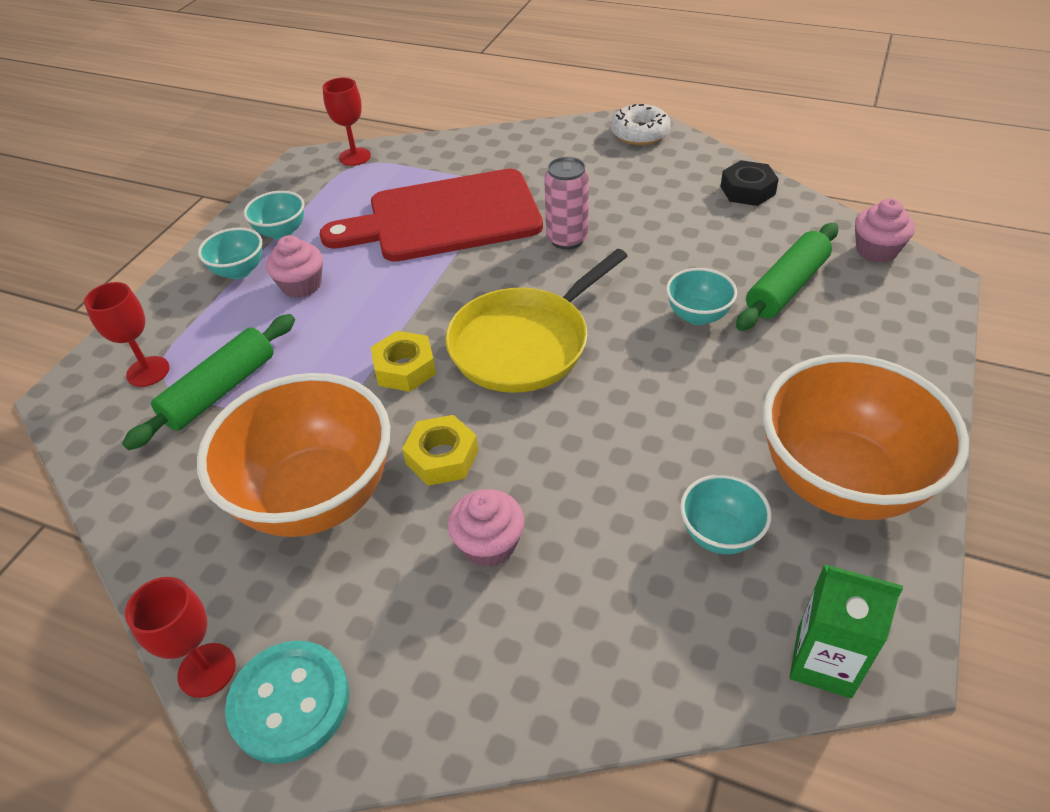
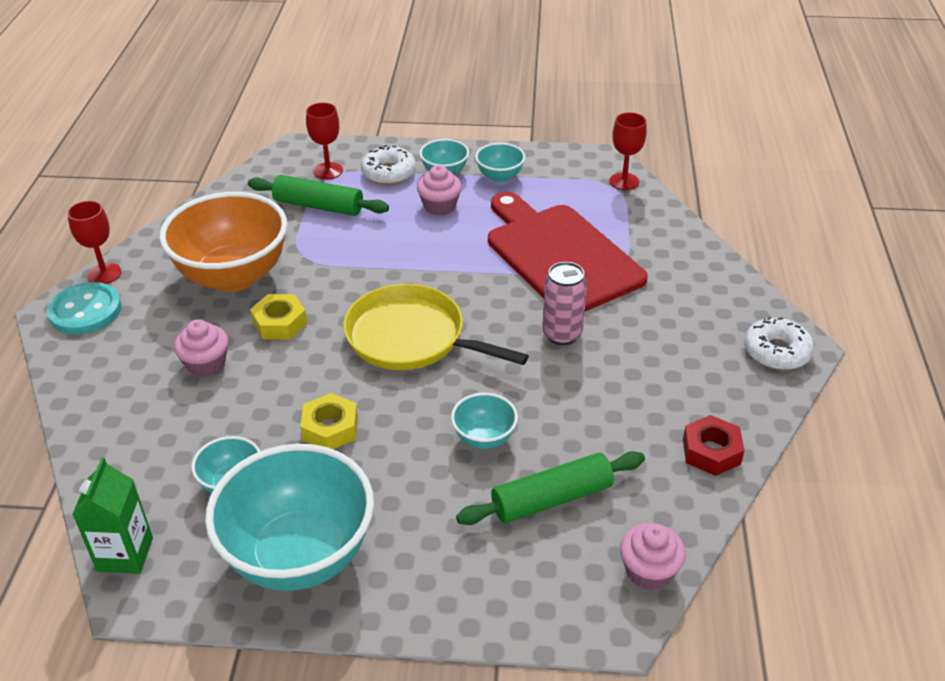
camera: 70 degrees right, 5 degrees down
yellow nut [371,331,436,392] -> yellow nut moved to [300,393,358,449]
black nut [720,160,779,206] -> red nut [683,415,745,476]
green rolling pin [736,223,838,331] -> green rolling pin turned 45 degrees counterclockwise [456,451,645,525]
orange bowl [763,354,969,520] -> turquoise bowl [205,444,374,591]
none -> white donut [361,145,416,185]

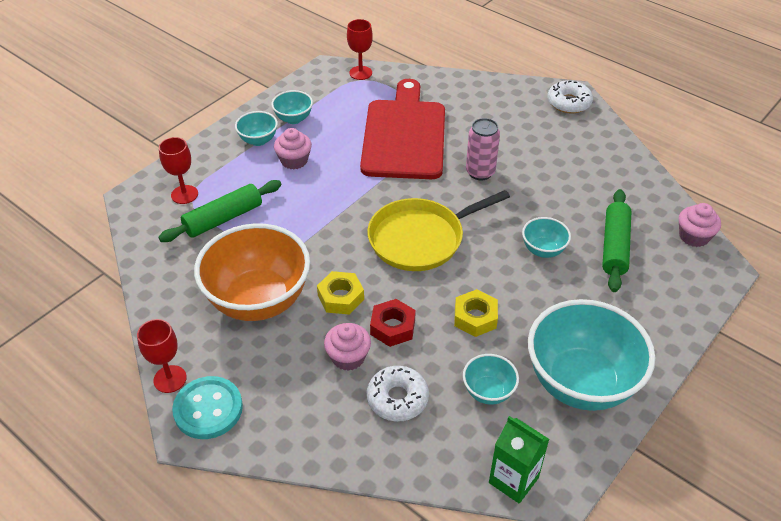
camera: 55 degrees left, 5 degrees up
white donut [361,145,416,185] -> white donut moved to [367,366,429,422]
red cutting board [488,192,648,311] -> red cutting board turned 90 degrees clockwise [360,79,445,179]
red nut [683,415,745,476] -> red nut moved to [370,299,416,347]

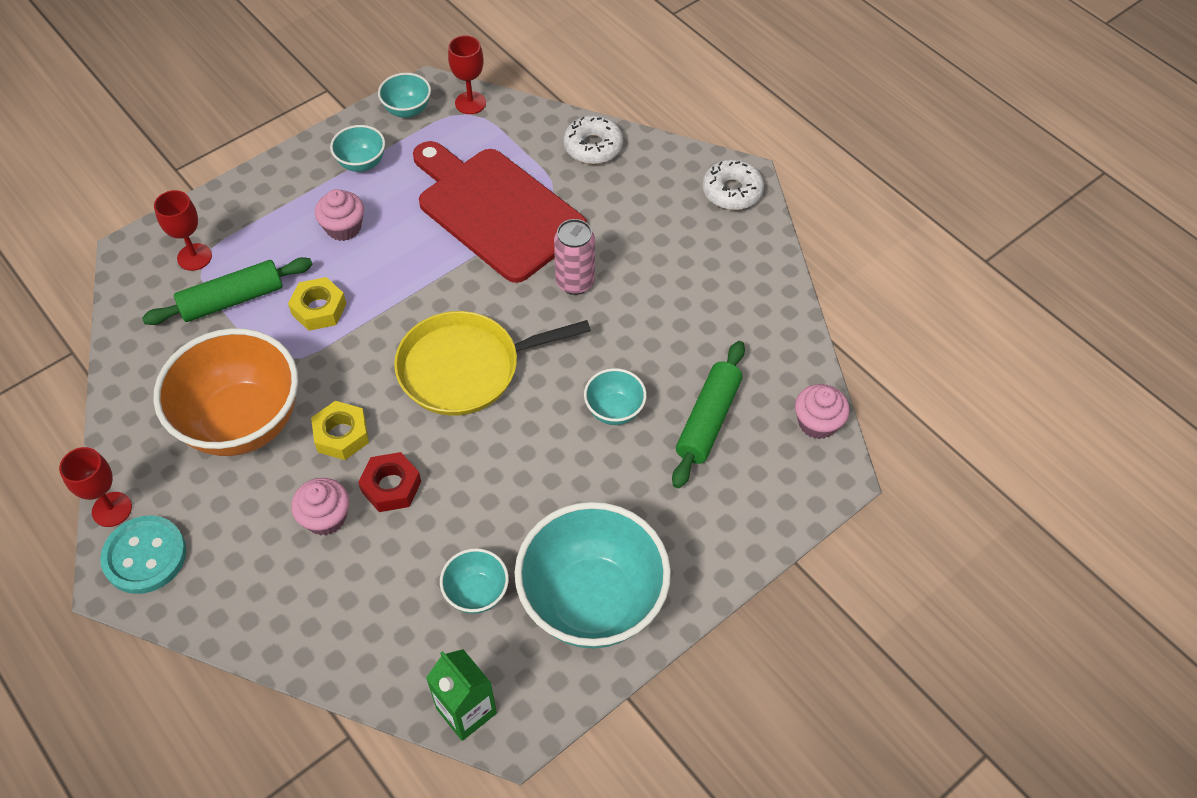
camera: 10 degrees right, 10 degrees up
turquoise bowl [235,111,278,146] -> turquoise bowl moved to [378,73,431,118]
red cutting board [360,79,445,179] -> red cutting board turned 60 degrees counterclockwise [413,141,587,283]
white donut [367,366,429,422] -> white donut moved to [564,116,623,164]
yellow nut [454,289,498,337] -> yellow nut moved to [288,277,347,331]

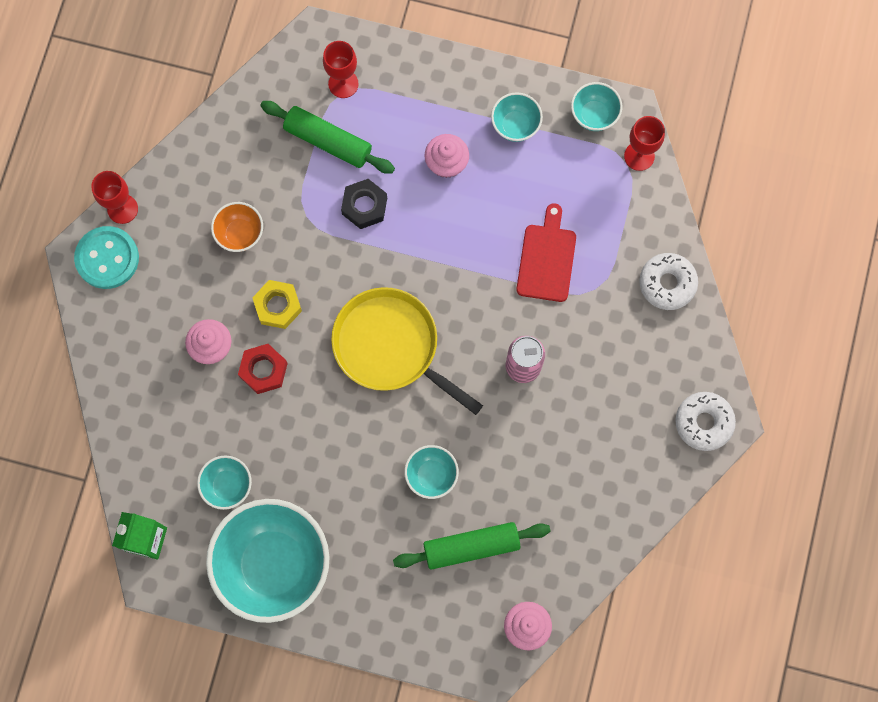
camera: 55 degrees right, 20 degrees up
orange bowl [153,328,298,456] -> orange bowl [211,202,263,252], size x0.46
yellow nut [288,277,347,331] -> black nut [341,179,387,229]
red cutting board [413,141,587,283] -> red cutting board [516,203,576,302], size x0.53

